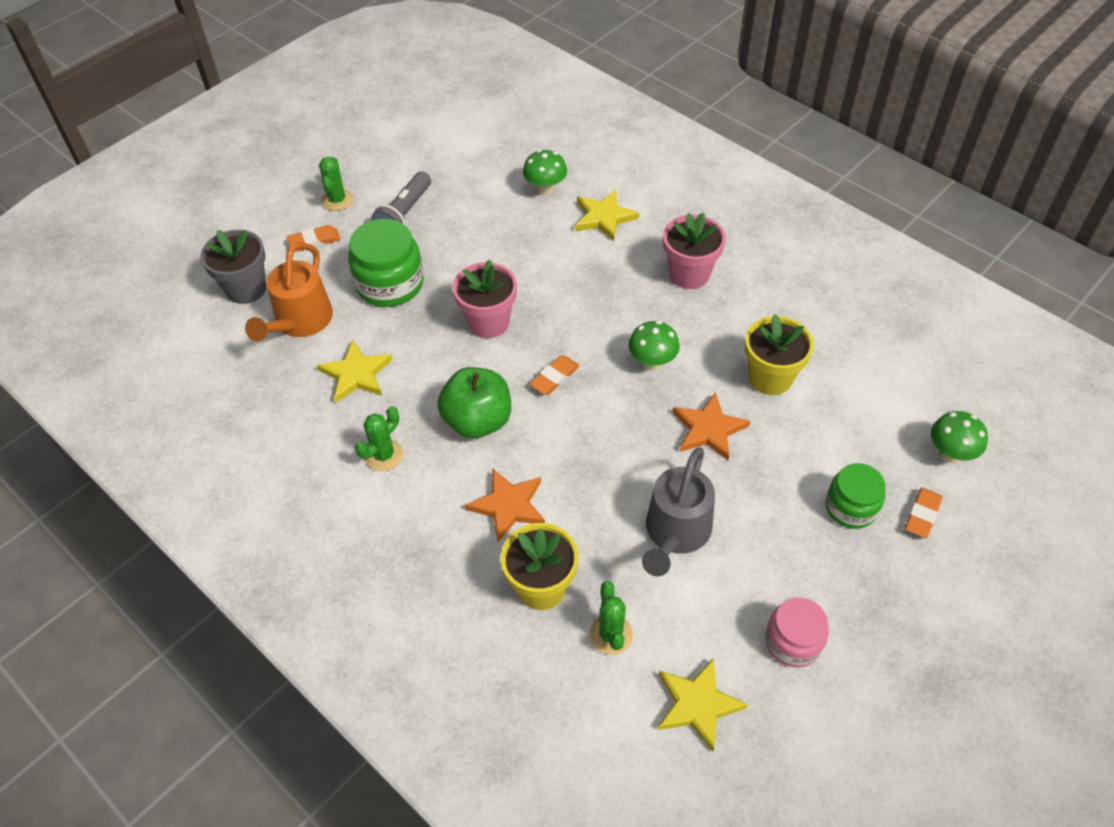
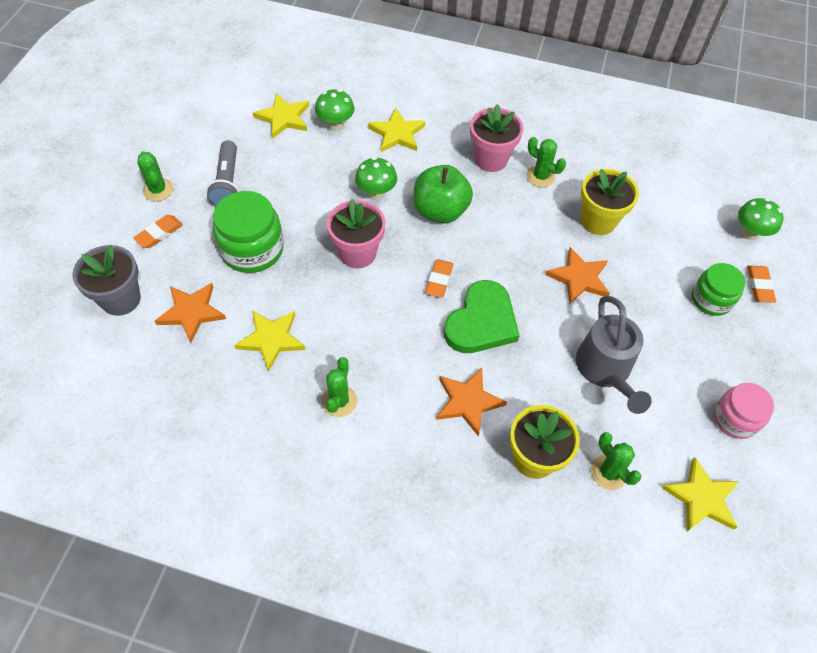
camera: 30 degrees left, 5 degrees up
orange watering can [245,242,333,342] -> orange star [155,283,226,343]
green apple [437,367,511,439] -> green apple moved to [414,165,473,223]
green mushroom [629,321,680,371] -> green mushroom moved to [355,157,397,200]
none -> yellow star [253,93,309,139]
none -> green heart [444,280,520,353]
none -> green cactus [526,137,566,187]

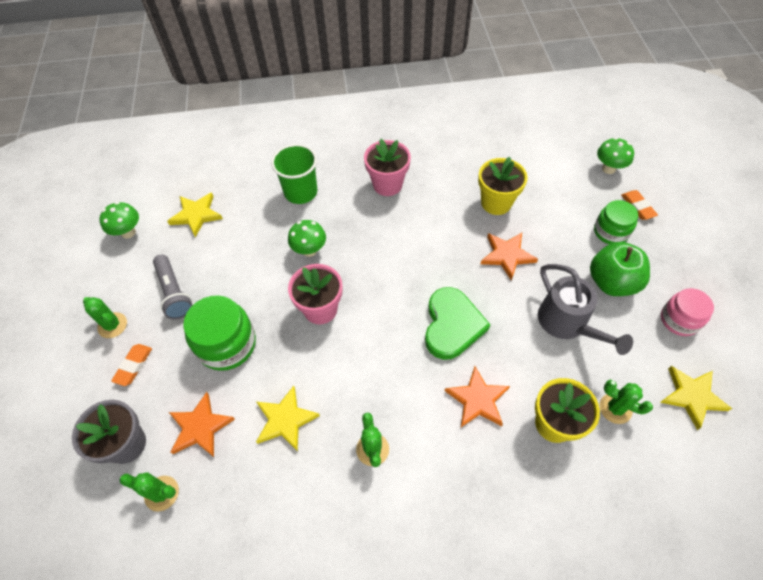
camera: 20 degrees left, 0 degrees up
green mushroom [315,89,354,131] -> green mushroom moved to [99,202,139,239]
yellow star [368,107,426,152] -> green cup [271,144,317,204]
green apple [414,165,473,223] -> green apple moved to [590,242,650,296]
orange eraser [425,259,453,298] -> none
green cactus [526,137,566,187] -> green cactus moved to [120,472,179,512]

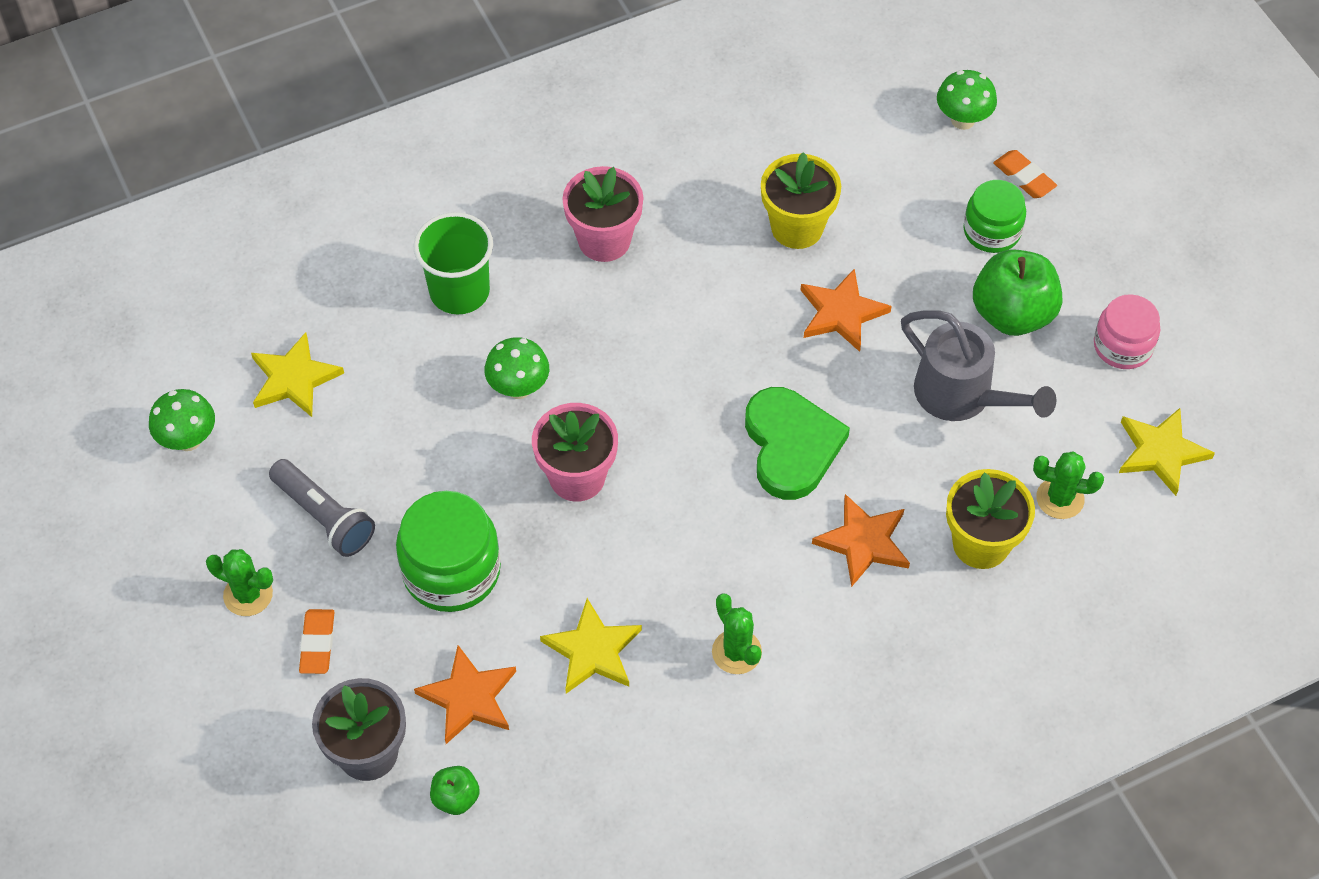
camera: 20 degrees left, 0 degrees up
green cactus [120,472,179,512] -> green apple [430,766,480,815]

